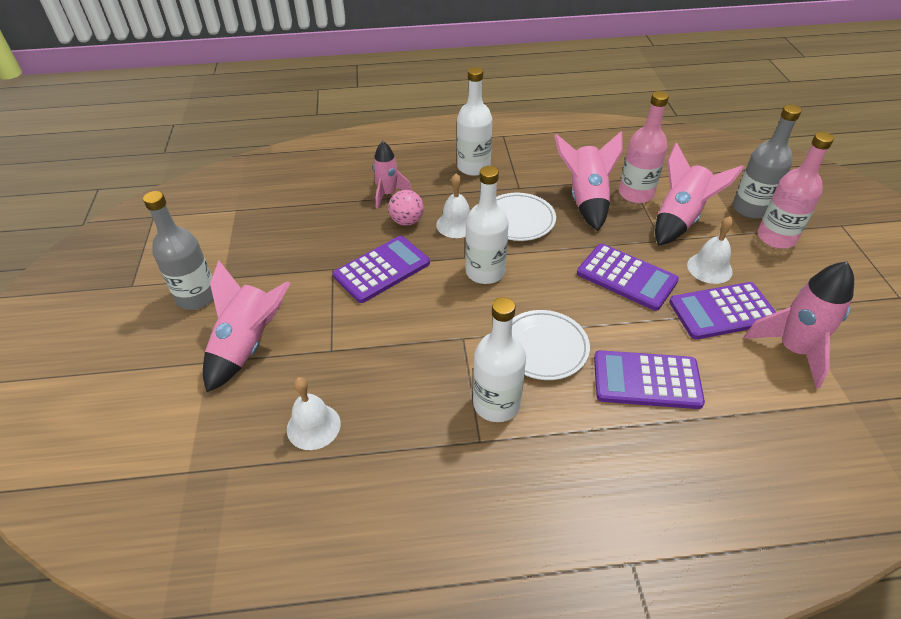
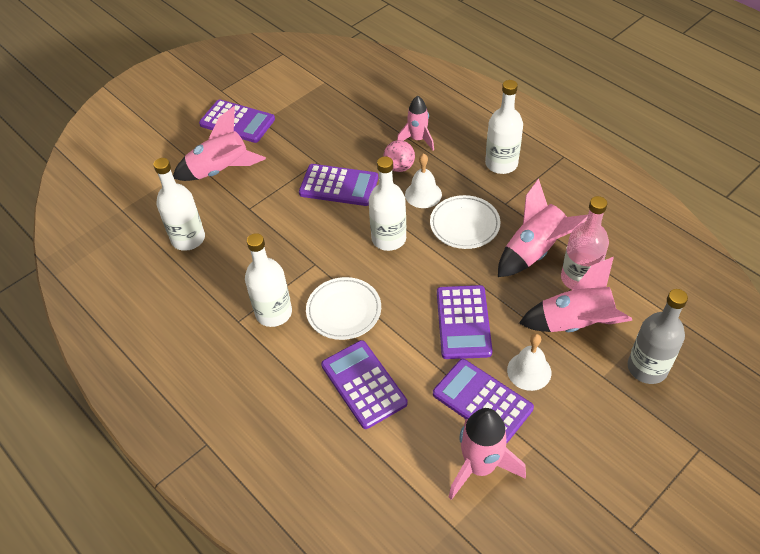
camera: 55 degrees right, 5 degrees up
grey bottle [143,191,214,310] -> purple calculator [199,99,275,143]
white bell [287,377,341,450] -> white bottle [153,158,205,251]
pink bottle [758,132,834,249] -> none

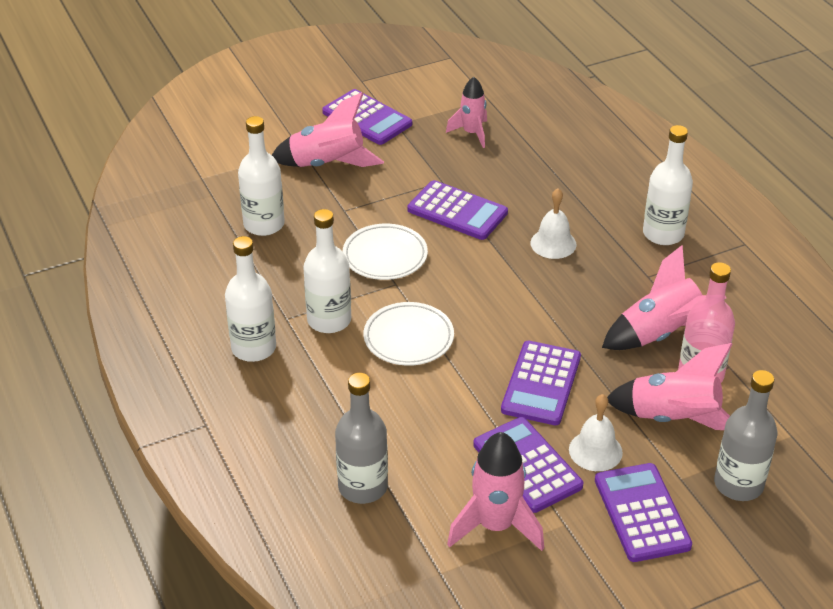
camera: 15 degrees right, 10 degrees down
purple calculator [321,340,408,429] -> purple calculator moved to [595,463,692,562]
white bottle [369,156,406,251] -> white bottle moved to [225,236,276,362]
pink ball [384,140,415,172] -> none
pink rocket [397,96,434,150] -> pink rocket moved to [446,77,487,148]
white plate [430,195,500,249] -> white plate moved to [343,224,428,280]
none -> grey bottle [335,373,388,504]

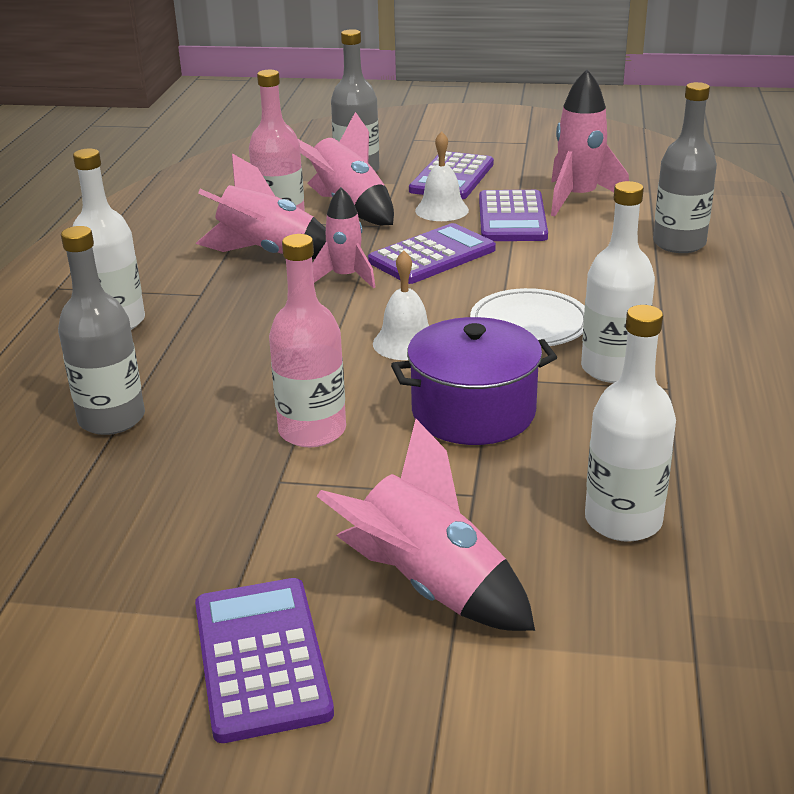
camera: 145 degrees left, 10 degrees down
white bottle [225,236,276,362] -> none
white plate [343,224,428,280] -> purple pot [391,317,557,445]
purple calculator [407,180,508,240] -> pink bottle [269,234,346,447]
pink rocket [446,77,487,148] -> pink rocket moved to [312,187,375,289]
white bell [531,188,576,259] -> white bell moved to [373,250,429,360]
none -> grey bottle [58,226,145,435]

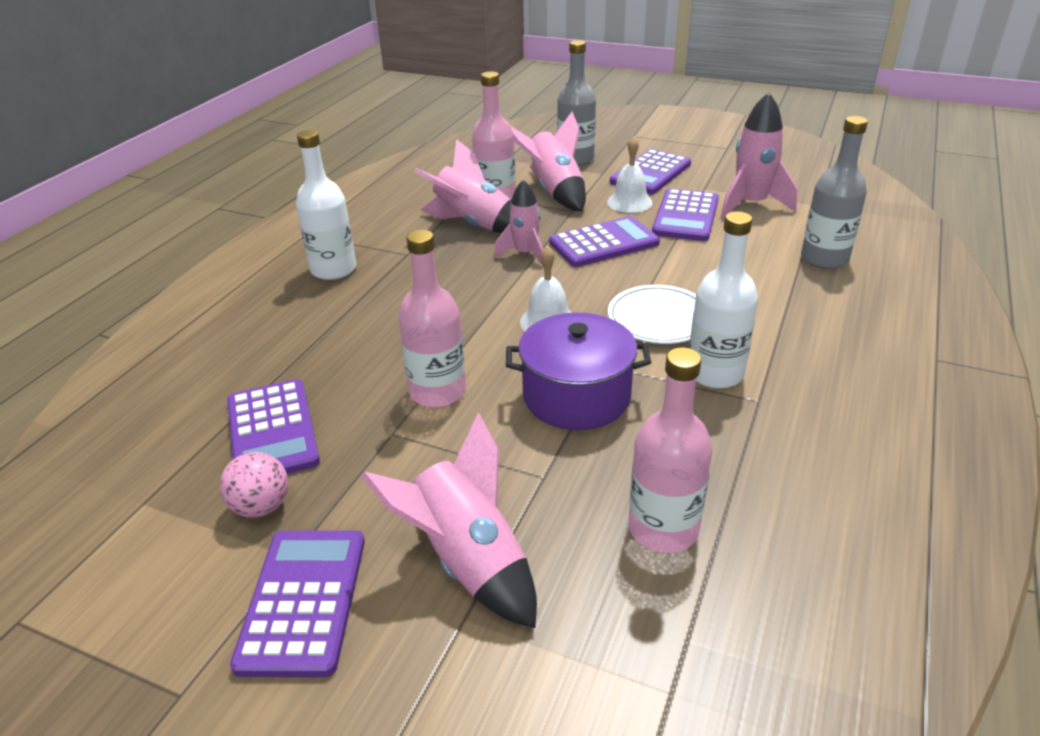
camera: 15 degrees right, 5 degrees up
grey bottle [58,226,145,435] -> none
white bottle [585,305,676,542] -> pink bottle [629,347,712,553]
none -> pink ball [220,452,288,518]
none -> purple calculator [227,379,320,474]

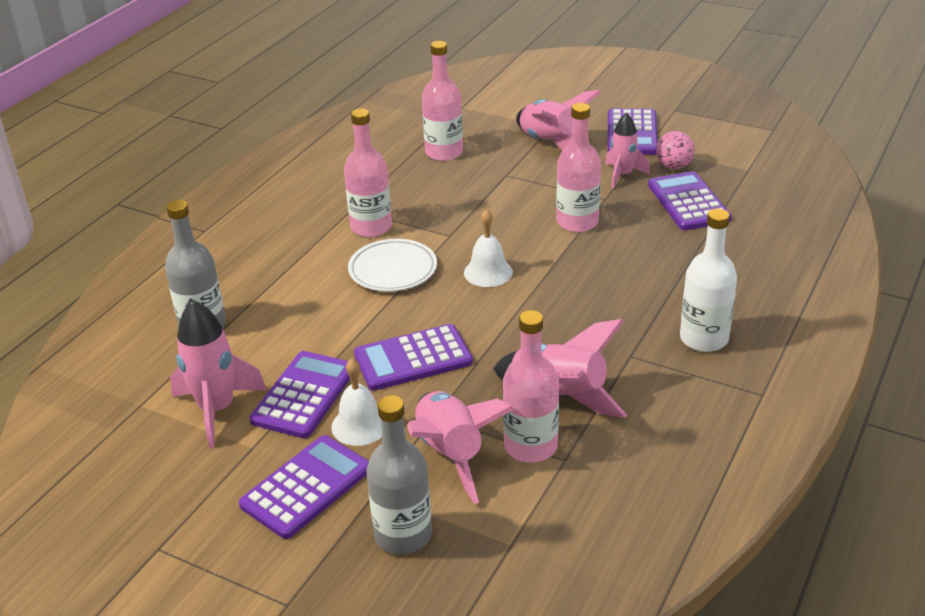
camera: 175 degrees left, 0 degrees up
pink rocket [494,180,543,266] -> pink rocket moved to [605,113,650,189]
purple pot [506,312,651,430] -> none
white bottle [689,211,758,389] -> pink bottle [344,108,392,237]

